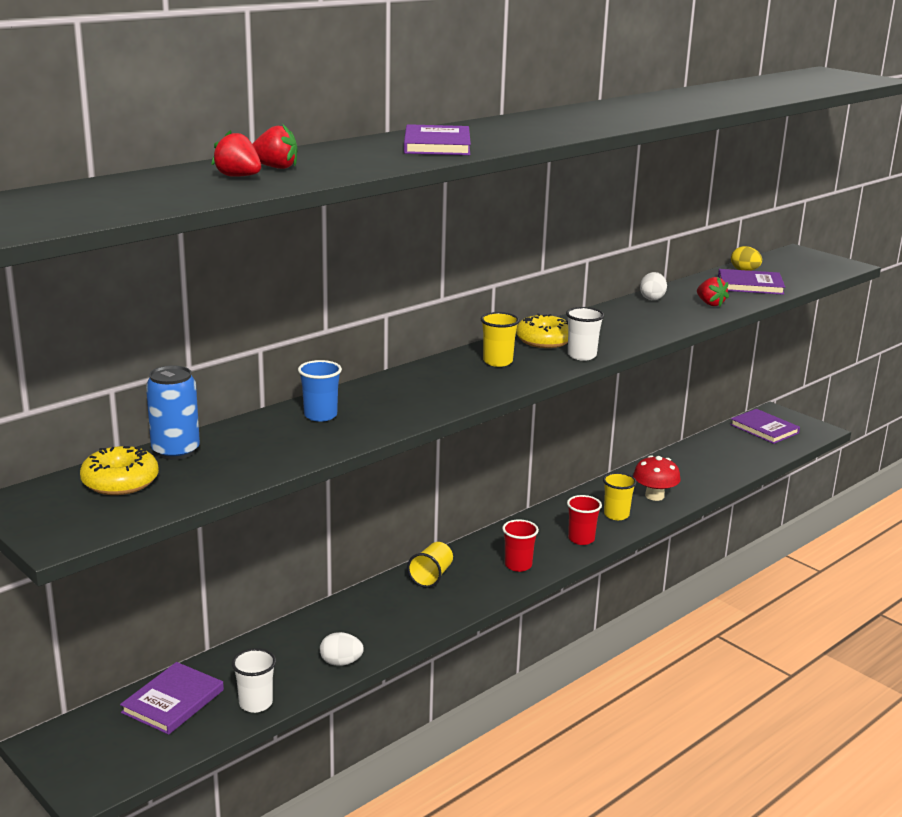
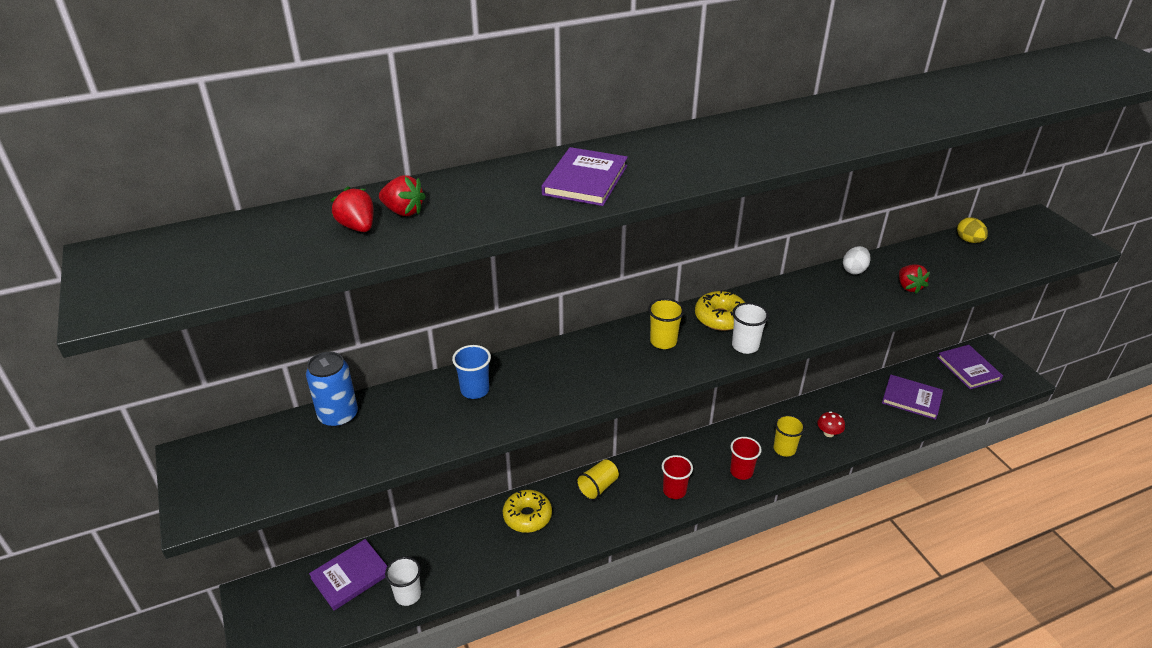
camera: 20 degrees right, 15 degrees up
yellow donut [80,446,159,495] -> yellow donut moved to [503,490,552,533]
white egg [320,632,364,666] -> none
red mushroom [633,455,681,501] -> red mushroom [817,411,845,437], size x0.64
purple book [718,269,785,295] -> purple book moved to [882,375,943,420]

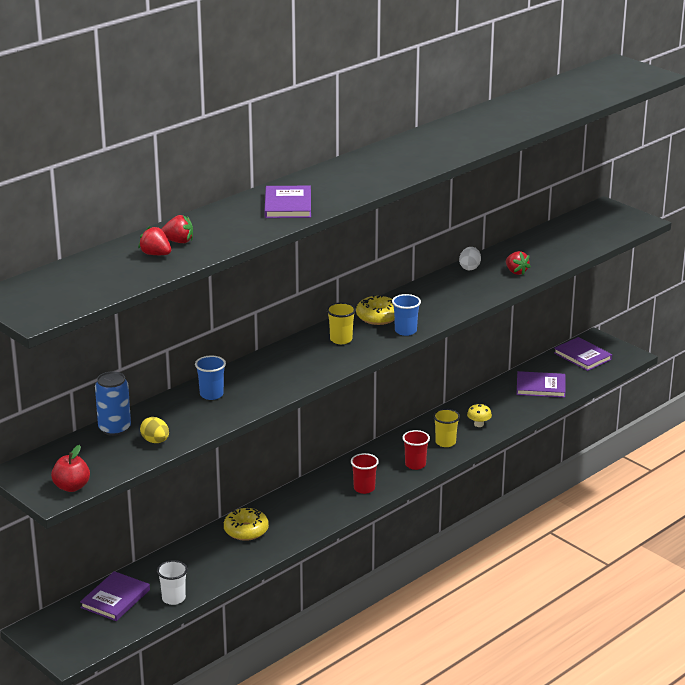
camera: 20 degrees left, 10 degrees down
yellow cup [576,459,619,501] -> none
white cup [732,303,769,354] -> blue cup [392,294,421,336]
red mushroom [817,411,845,437] -> yellow mushroom [467,403,492,427]
yellow egg [957,217,988,243] -> yellow egg moved to [140,417,169,443]
none -> red apple [51,445,90,492]

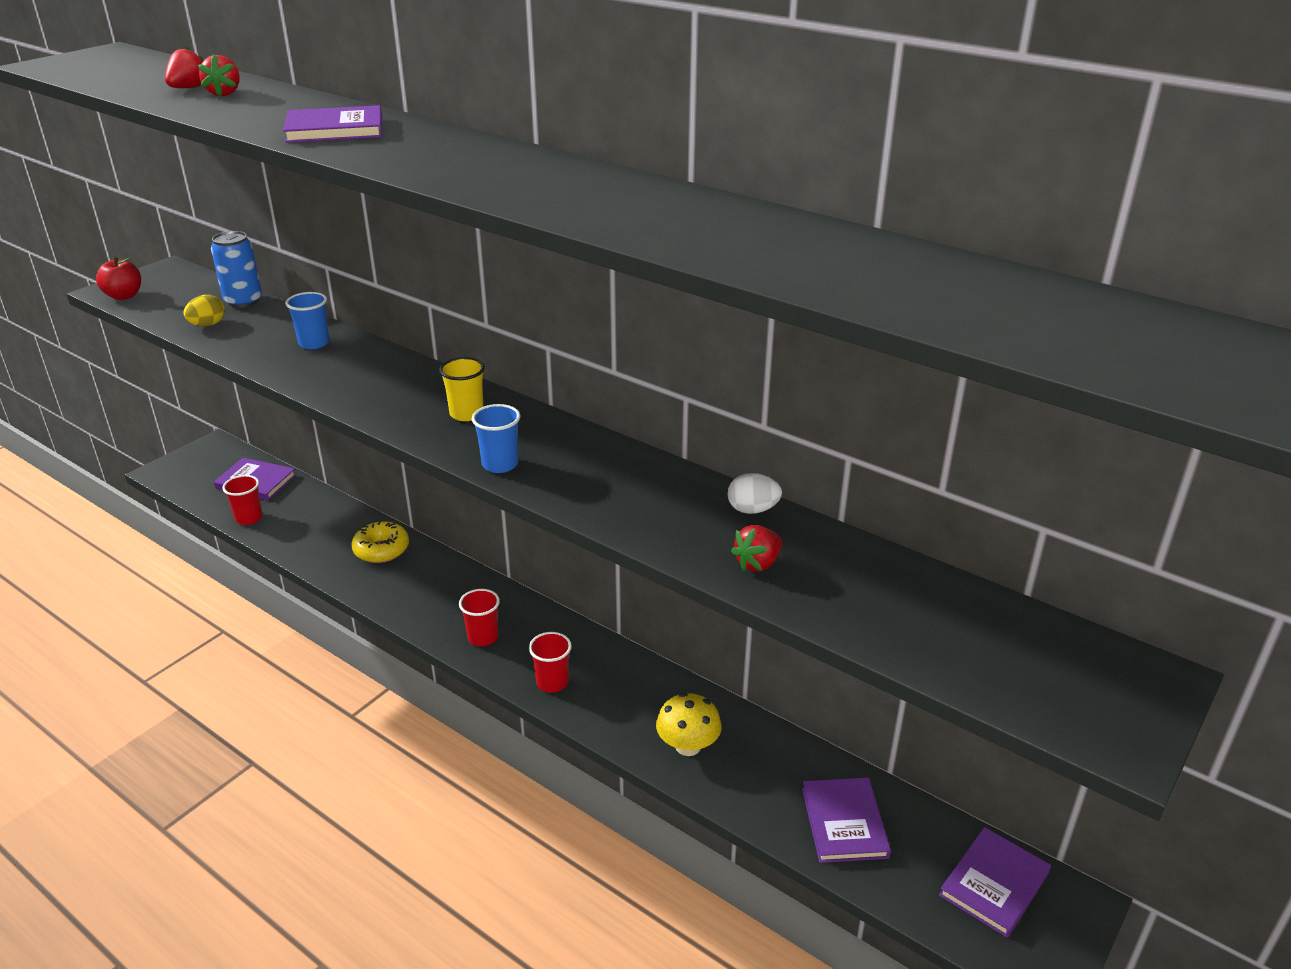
camera: 80 degrees right, 5 degrees up
white cup [157,560,188,605] -> red cup [222,475,263,525]
yellow donut [356,295,394,325] -> none
yellow cup [433,409,460,447] -> none
yellow mushroom [467,403,492,427] -> yellow mushroom [656,693,722,756], size x1.55

